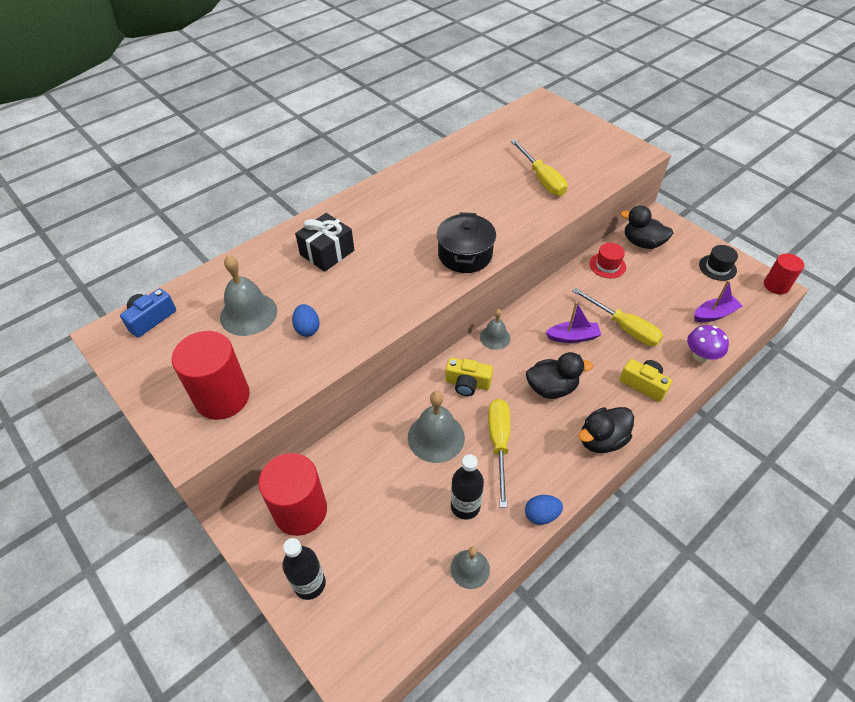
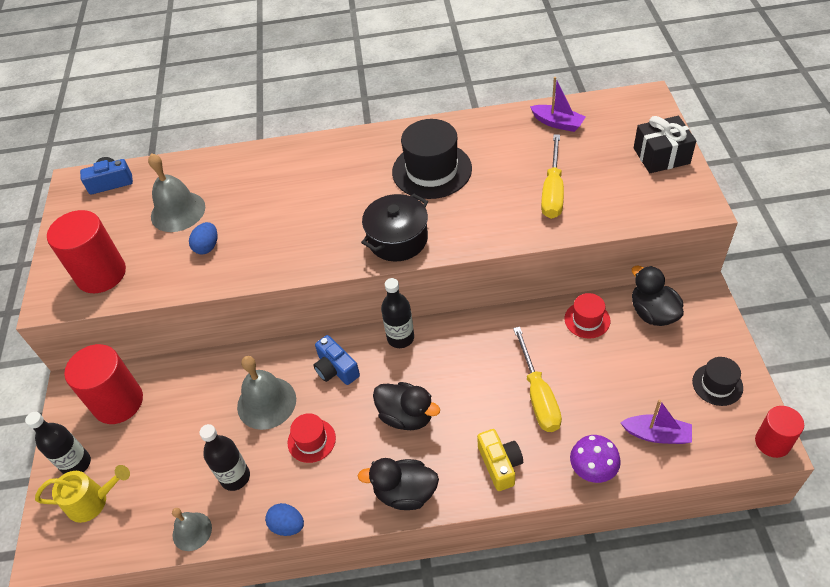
camera: 40 degrees right, 0 degrees up
black gift [295,213,354,272] -> black gift moved to [634,116,696,173]
yellow camera [445,358,493,396] -> blue camera [313,335,360,385]
grey bell [480,309,510,350] -> black bottle [381,278,414,348]
yellow screwdriver [488,399,510,508] -> red hat [288,413,336,463]
purple boat [545,302,601,343] -> purple boat moved to [530,77,586,132]
none -> yellow watering can [35,465,130,523]
none -> black hat [392,119,472,199]

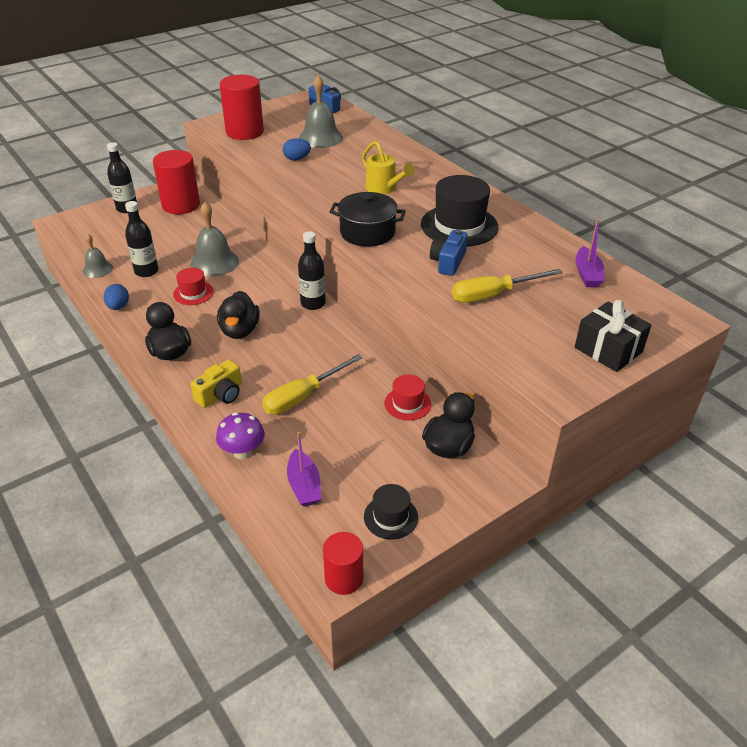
camera: 55 degrees right, 10 degrees down
yellow watering can [35,465,130,523] -> yellow watering can moved to [362,141,415,194]
blue camera [313,335,360,385] -> blue camera moved to [430,229,468,276]

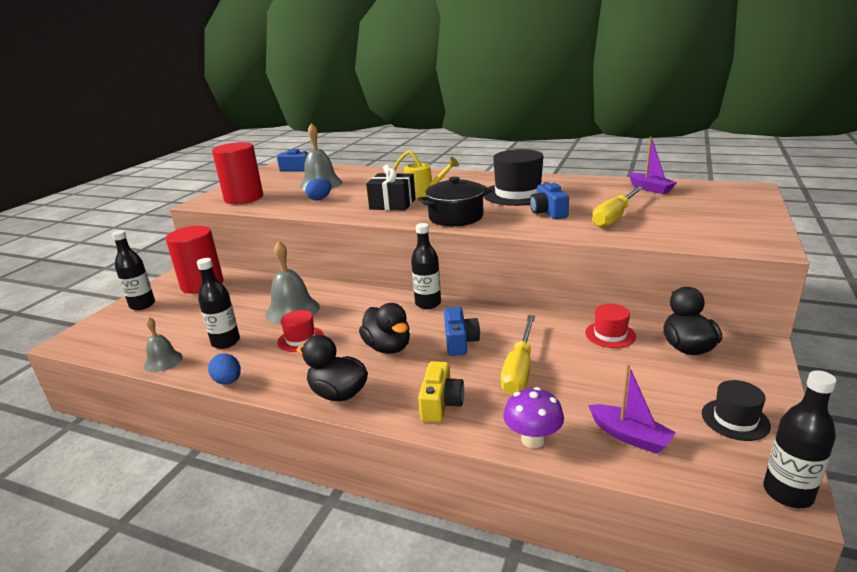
camera: 30 degrees left, 15 degrees down
red cylinder [323,532,363,595] -> black bottle [763,370,836,508]
black gift [575,300,652,372] -> black gift moved to [366,165,416,211]
none -> blue camera [444,307,480,356]

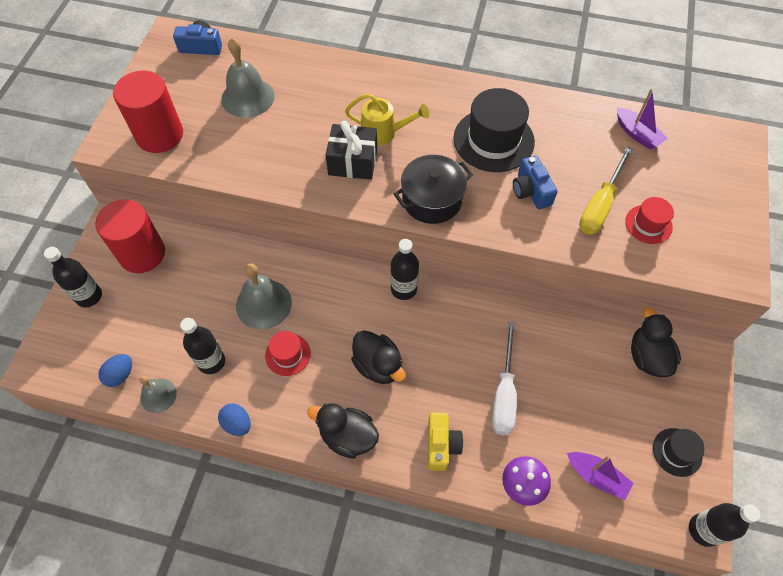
camera: 10 degrees left, 35 degrees up
blue egg [305,178,332,200] -> blue egg moved to [98,354,132,387]
blue camera [444,307,480,356] -> none
yellow screwdriver [501,315,535,395] -> white screwdriver [492,321,517,435]
red hat [585,304,636,348] -> red hat moved to [625,197,674,244]

